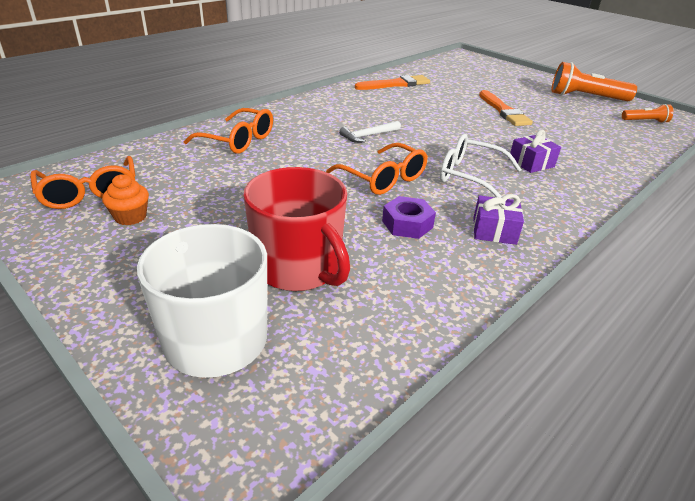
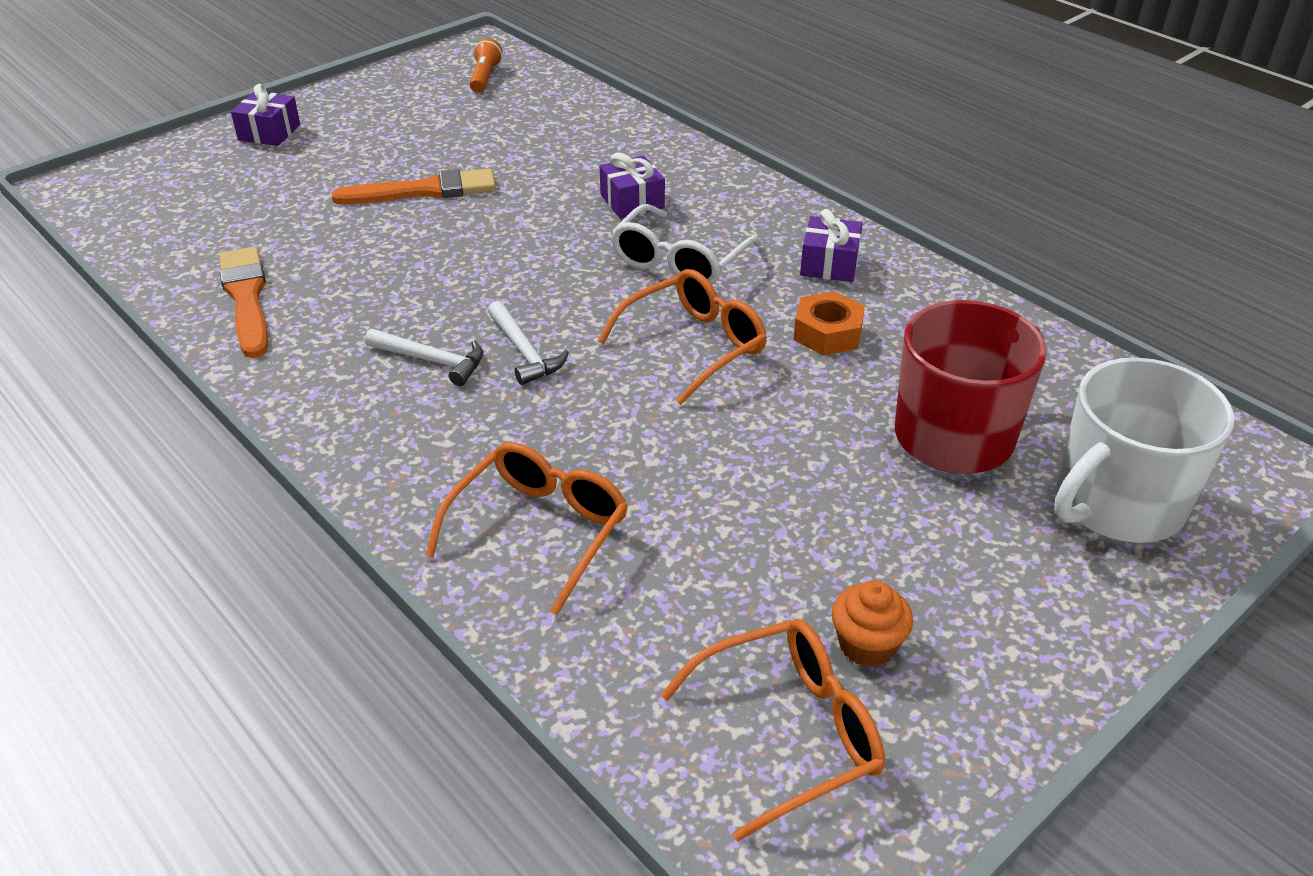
camera: 85 degrees left, 5 degrees up
purple nut [382,196,436,239] -> orange nut [794,291,865,356]
orange flashlight [551,62,637,101] -> none
none -> purple gift [231,84,300,146]
none -> white hammer [365,329,483,386]

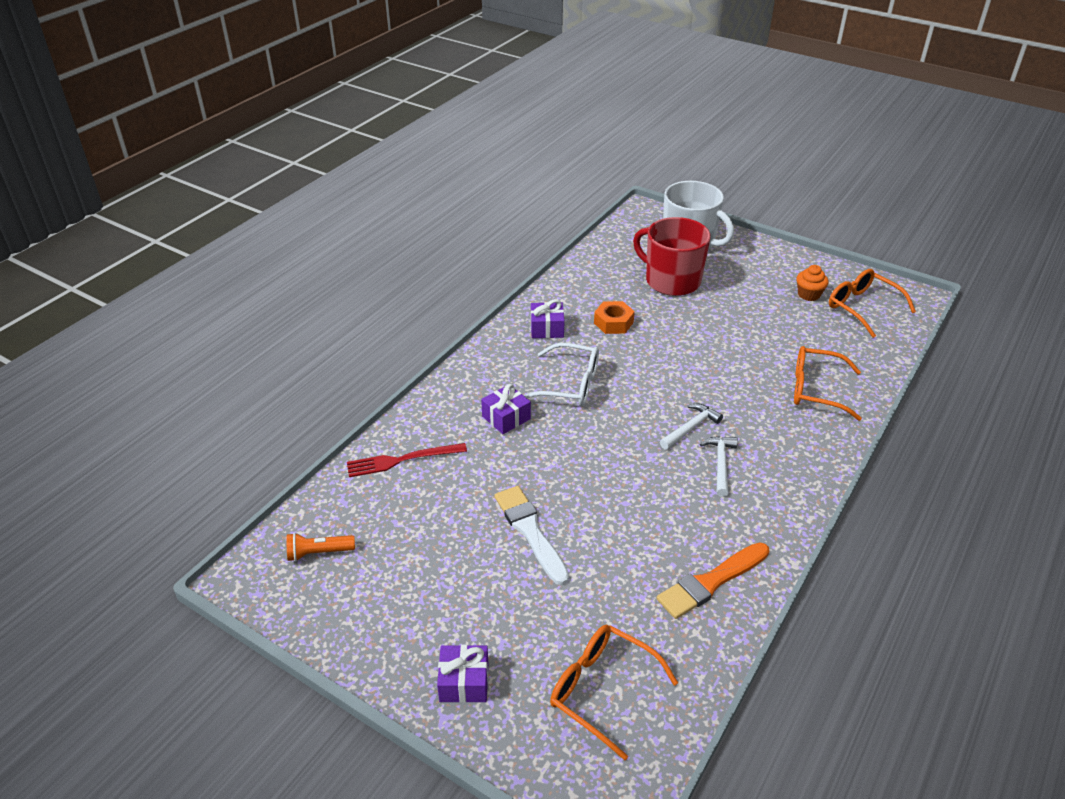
camera: 105 degrees left, 0 degrees up
orange brush [332,168,496,205] -> white brush [494,486,569,585]
orange glasses [598,269,767,405] -> orange glasses moved to [550,625,678,760]
none -> red fork [347,443,467,477]

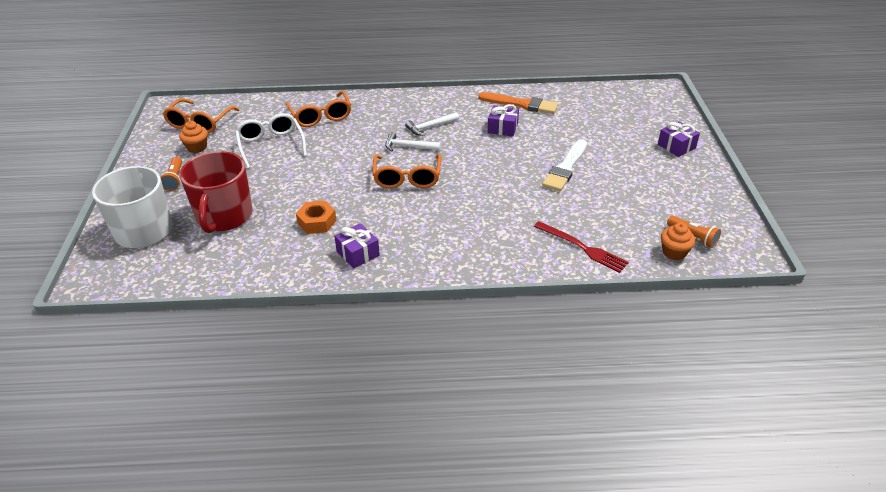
camera: 125 degrees left, 0 degrees up
purple gift [481,384,531,434] -> purple gift moved to [488,104,519,136]
white glasses [523,343,599,406] -> white glasses moved to [235,113,307,169]
orange glasses [550,625,678,760] -> orange glasses moved to [373,154,441,188]
none -> orange flashlight [160,157,182,191]
none -> orange cupcake [661,223,695,260]

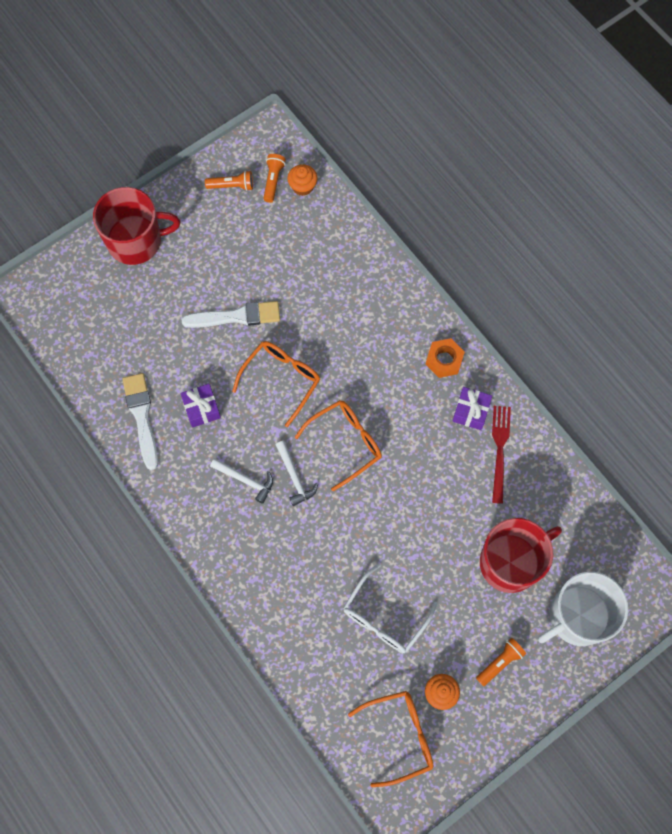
camera: 125 degrees left, 30 degrees up
orange glasses [286,91,351,127] -> orange glasses moved to [232,341,320,427]
orange nut [296,200,337,234] -> orange nut moved to [426,338,465,378]
orange brush [478,92,558,114] -> white brush [122,373,158,470]
red fork [534,221,629,273] -> red fork moved to [492,406,511,504]
purple gift [658,121,700,157] -> red mug [93,187,180,265]
none -> orange flashlight [205,171,253,191]

